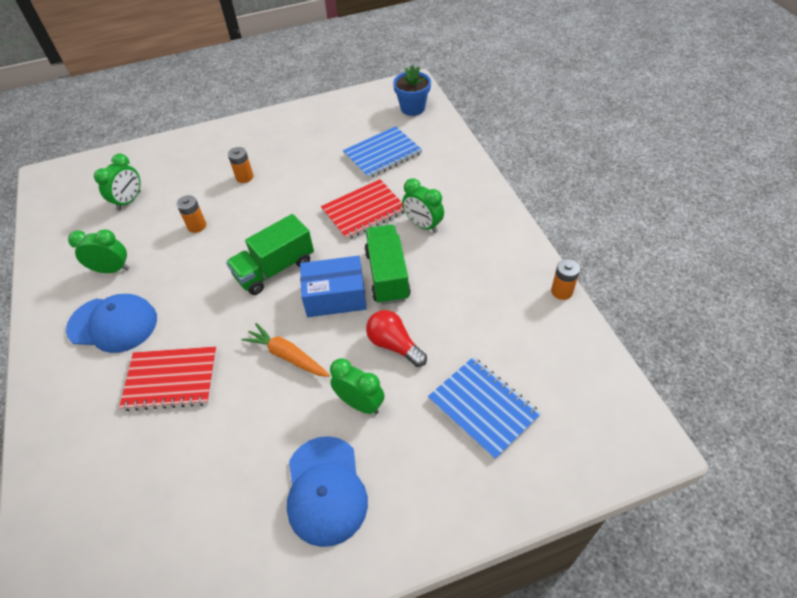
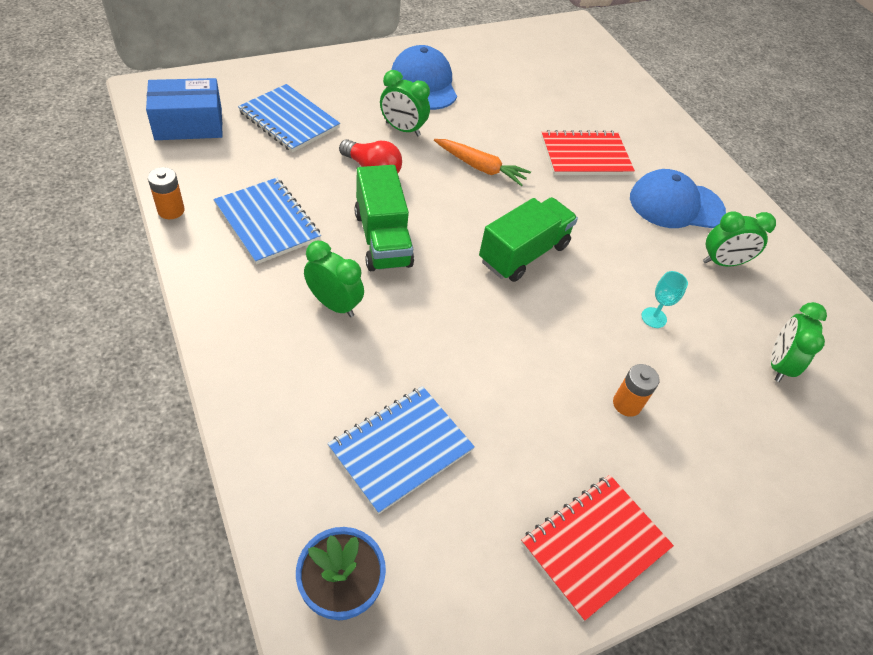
camera: 165 degrees right, 0 degrees up
orange battery [177,195,206,233] -> turquoise goblet [641,271,688,328]
blue box [300,256,367,317] -> blue box moved to [146,78,223,140]
red notebook [321,179,405,240] -> red notebook moved to [521,475,674,621]
none -> blue notebook [214,178,321,265]

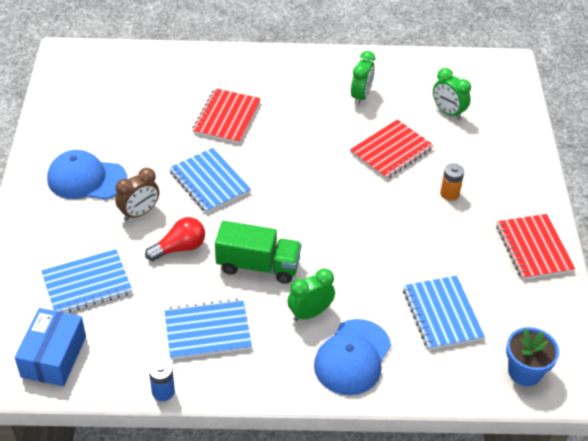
camera: 60 degrees left, 5 degrees down
orange battery [148,167,185,219] -> blue battery [149,360,175,401]
green clock [380,70,430,136] -> brown clock [115,168,159,221]
orange carrot [434,139,531,186] -> blue notebook [169,148,251,213]
green truck [479,197,578,282] -> none
blue cap [630,169,726,228] -> blue cap moved to [314,319,391,395]
turquoise goblet [641,271,688,328] -> red notebook [350,119,433,179]

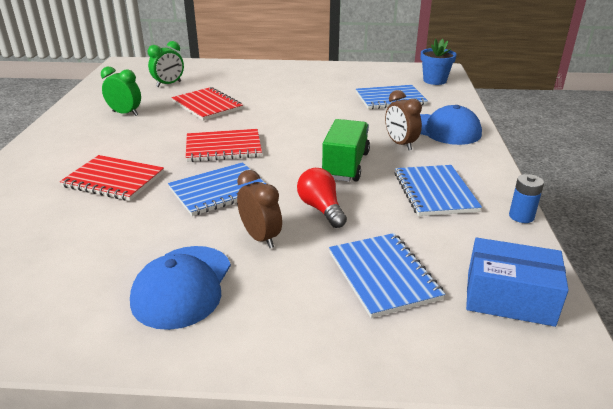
camera: 85 degrees left, 15 degrees down
green clock [288,268,335,321] -> brown clock [385,90,422,150]
orange battery [440,163,464,201] -> none
red notebook [496,214,575,280] -> red notebook moved to [186,129,262,162]

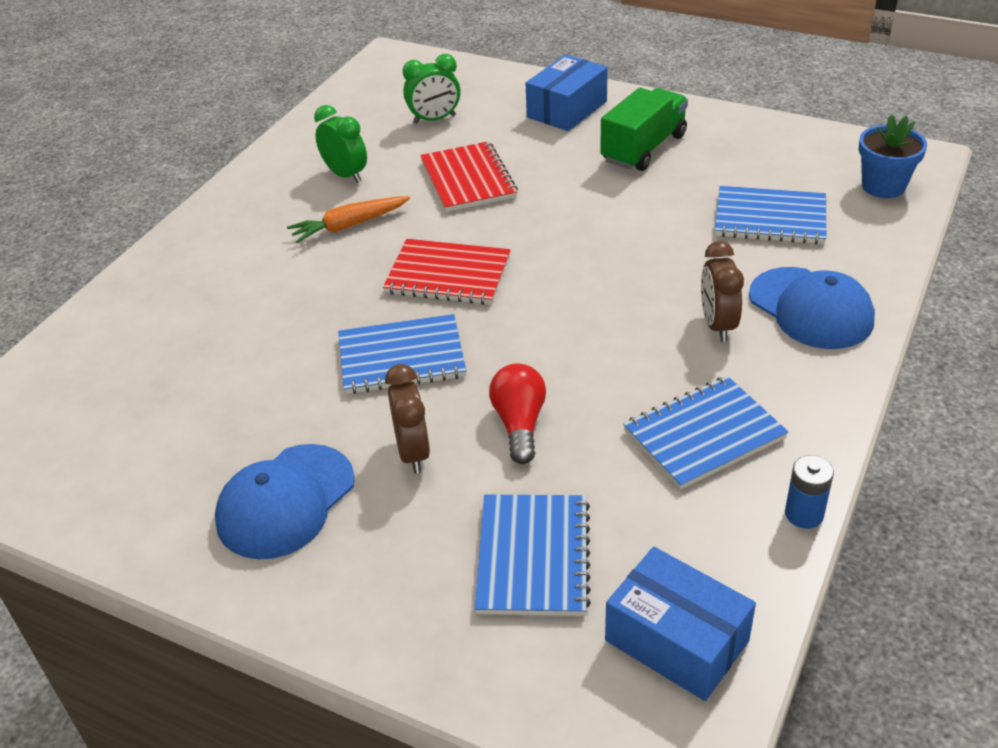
camera: 25 degrees right, 10 degrees up
red notebook [60,155,164,201] -> none
green truck [322,119,370,182] -> green truck moved to [600,88,688,171]
blue notebook [394,165,482,216] -> blue notebook turned 45 degrees clockwise [623,376,788,490]
none -> orange carrot [287,196,410,243]
none -> blue box [526,54,608,131]

